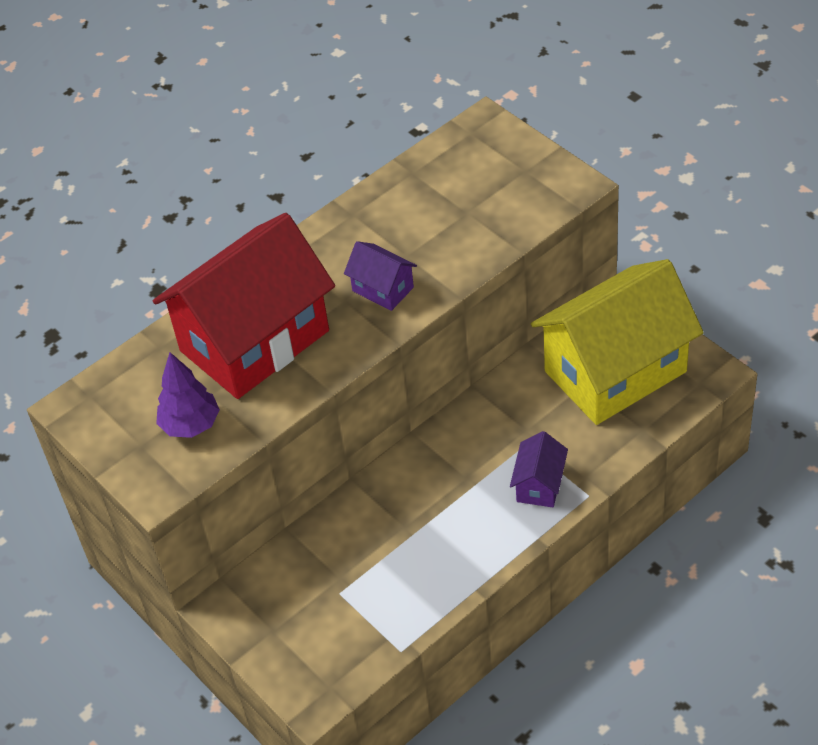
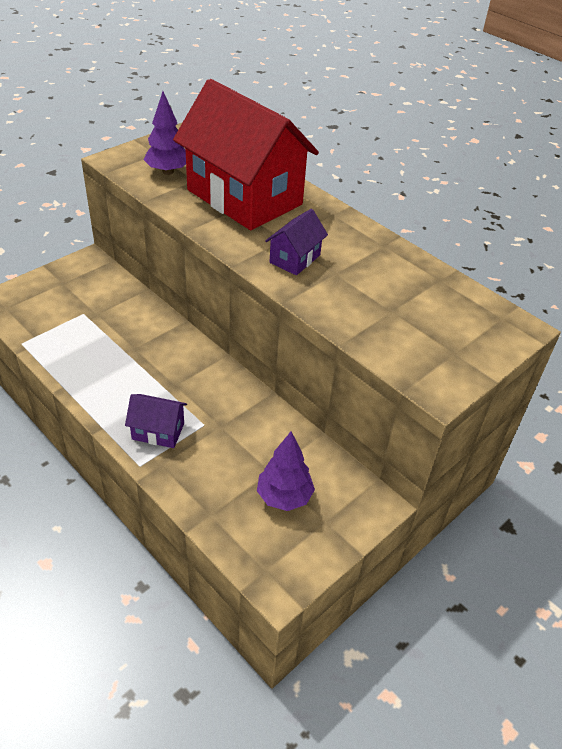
camera: 80 degrees right, 5 degrees down
yellow house [531,259,704,425] -> purple tree [257,432,315,511]

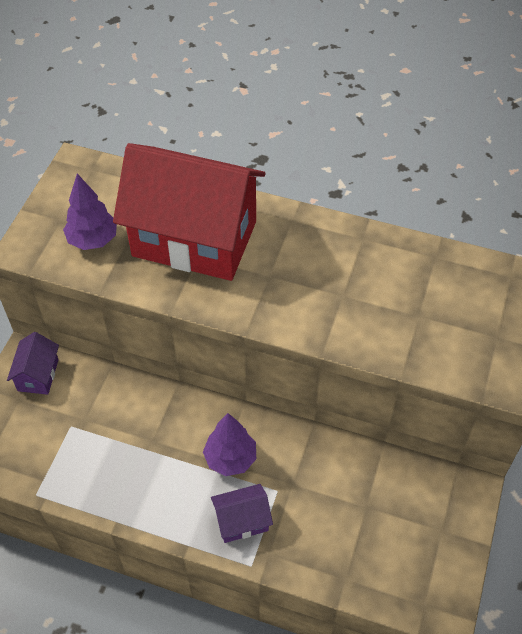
camera: 25 degrees left, 10 degrees up
purple tree [257,432,315,511] -> purple tree moved to [203,413,256,476]
purple house [265,209,328,275] -> purple house moved to [7,332,59,395]

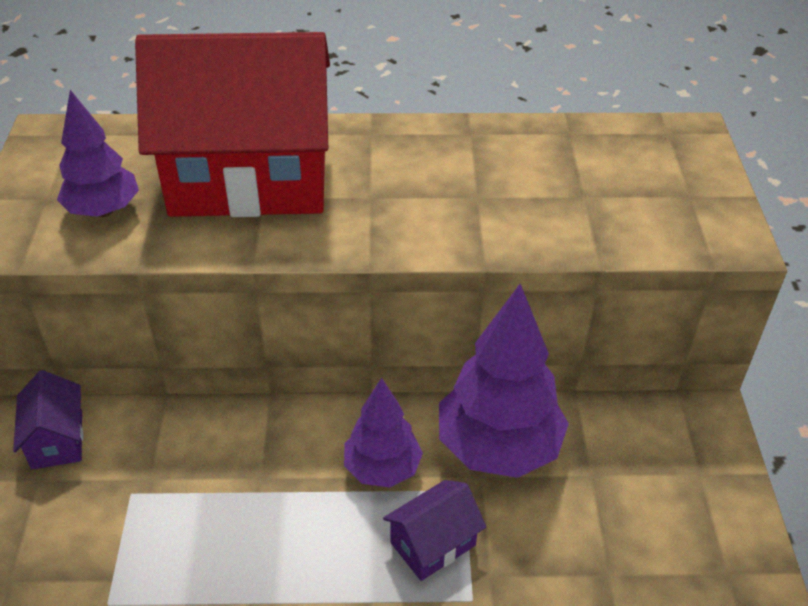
camera: 20 degrees left, 10 degrees down
none -> purple tree [439,284,569,478]

